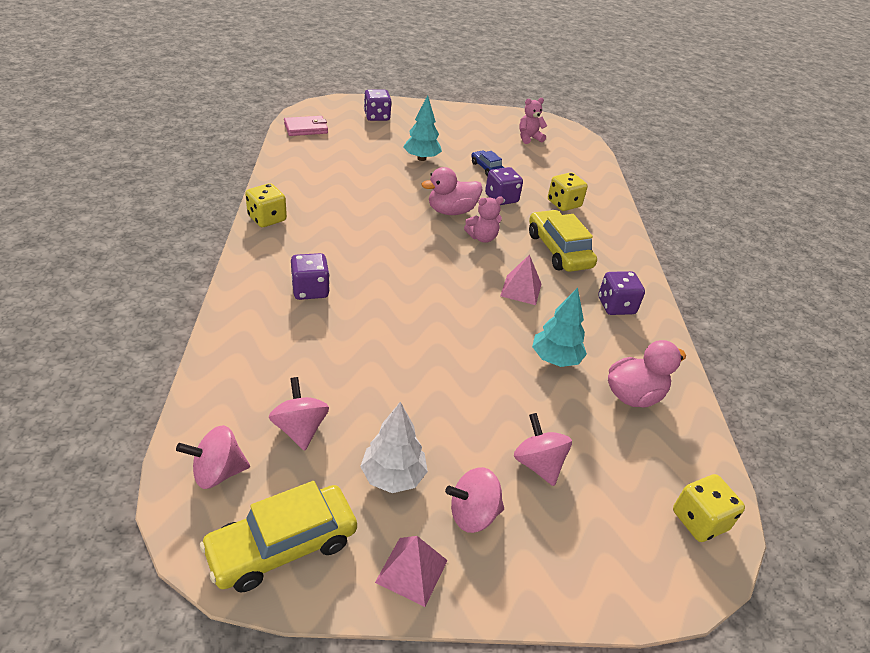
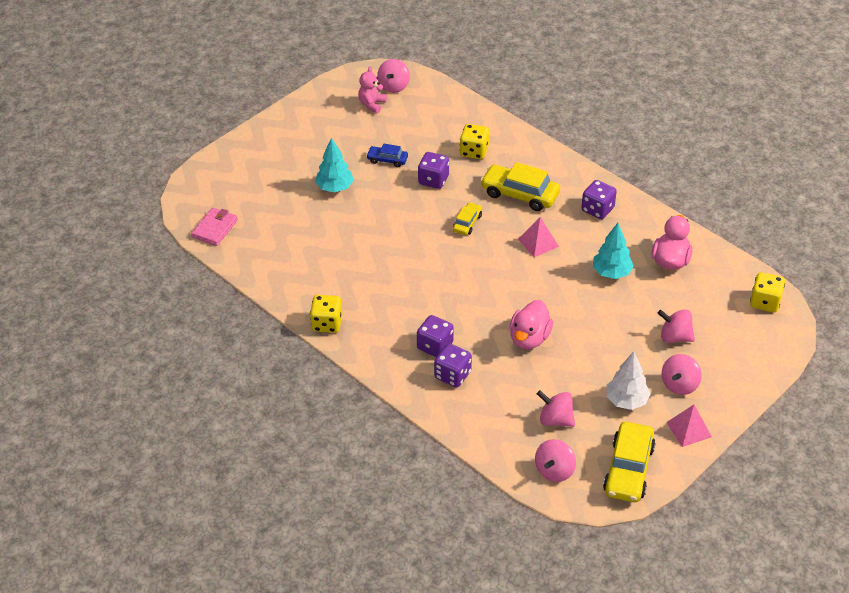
camera: 40 degrees left, 5 degrees up
purple dice [364,90,391,121] -> purple dice moved to [434,343,472,387]
pink duck [421,167,482,215] -> pink duck moved to [509,300,553,349]
pink teddy bear [464,197,504,243] -> yellow car [453,202,482,235]
none -> pink spinning top [377,59,410,93]

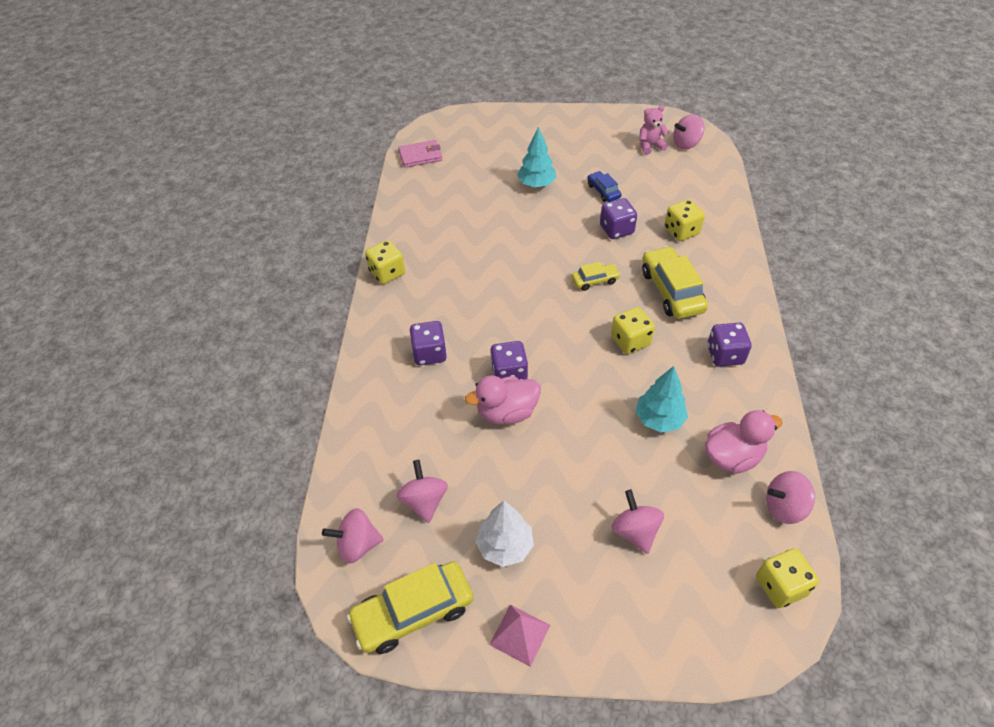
camera: 50 degrees right, 5 degrees up
purple dice [434,343,472,387] -> purple dice moved to [490,341,528,380]
pink pyramid [518,217,559,257] -> yellow dice [611,307,655,354]
pink spinning top [662,354,702,395] -> pink spinning top moved to [766,471,815,524]

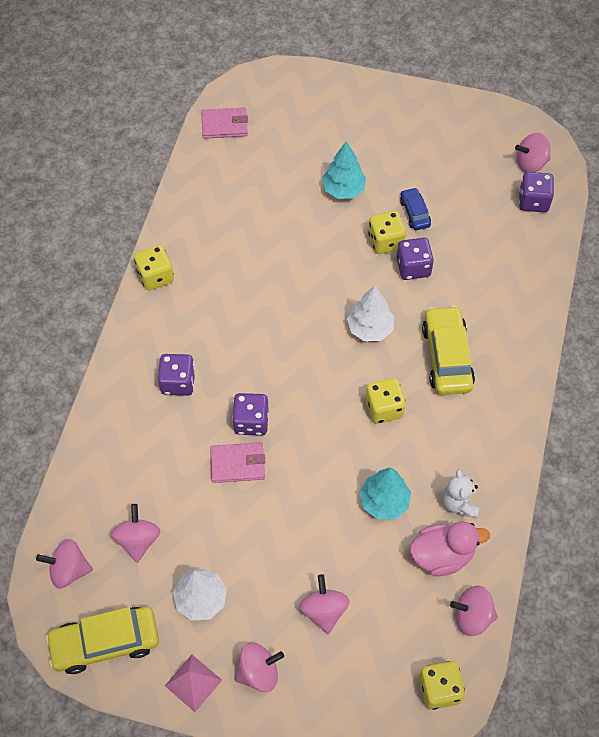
camera: 10 degrees right, 10 degrees up
pink duck [465,375,541,424] -> pink wallet [210,442,265,483]
yellow car [572,262,621,291] -> white tree [347,286,394,342]
pink teddy bear [640,105,669,155] -> none
yellow dice [664,199,705,241] -> yellow dice moved to [368,211,406,254]
purple dice [707,323,752,367] -> purple dice moved to [519,172,554,213]
none -> pink spinning top [234,643,284,692]
none -> white teddy bear [442,469,479,518]

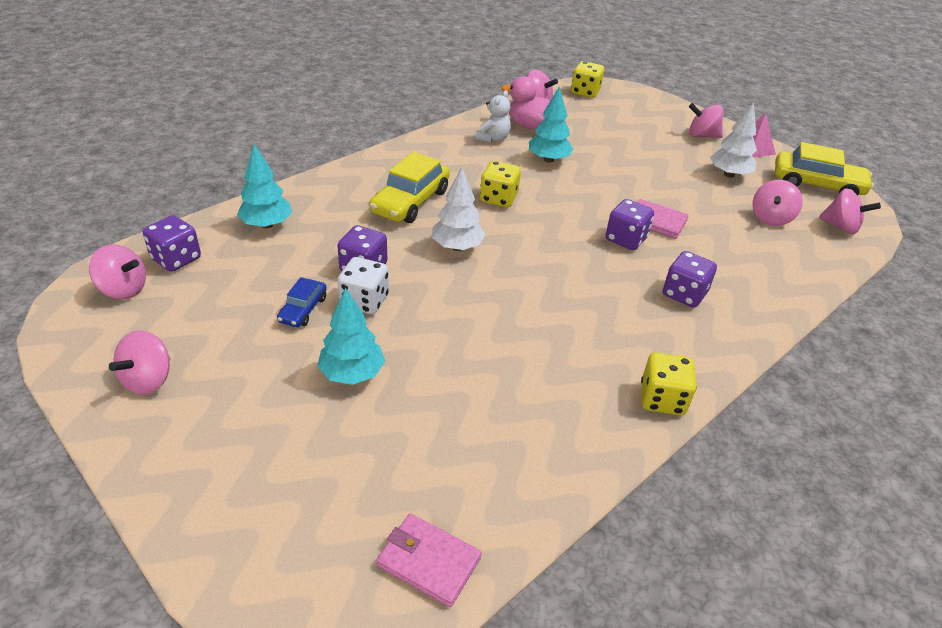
camera: 150 degrees left, 20 degrees down
pink spinning top [299,574,350,634] -> pink spinning top moved to [109,330,170,395]
yellow dice [368,211,406,254] -> white dice [337,257,389,314]
none -> turquoise tree [237,144,292,228]

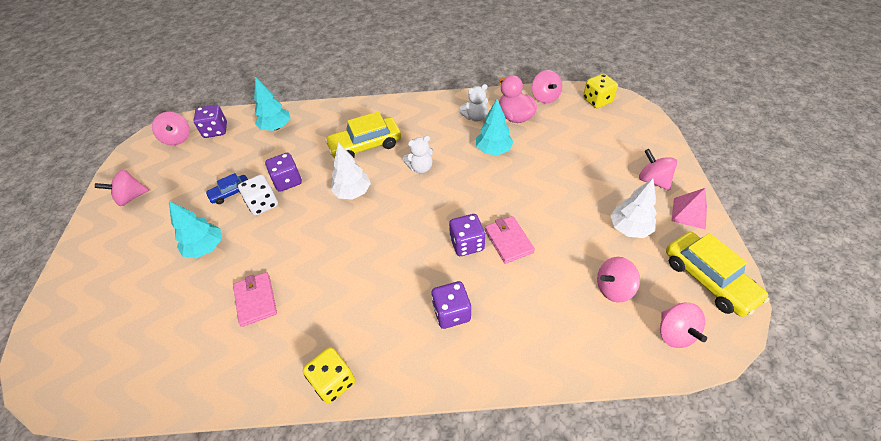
camera: 45 degrees right, 10 degrees up
pink wallet [376,514,482,607] -> pink wallet moved to [233,272,277,327]
yellow dice [480,161,521,207] -> white teddy bear [403,136,434,173]

